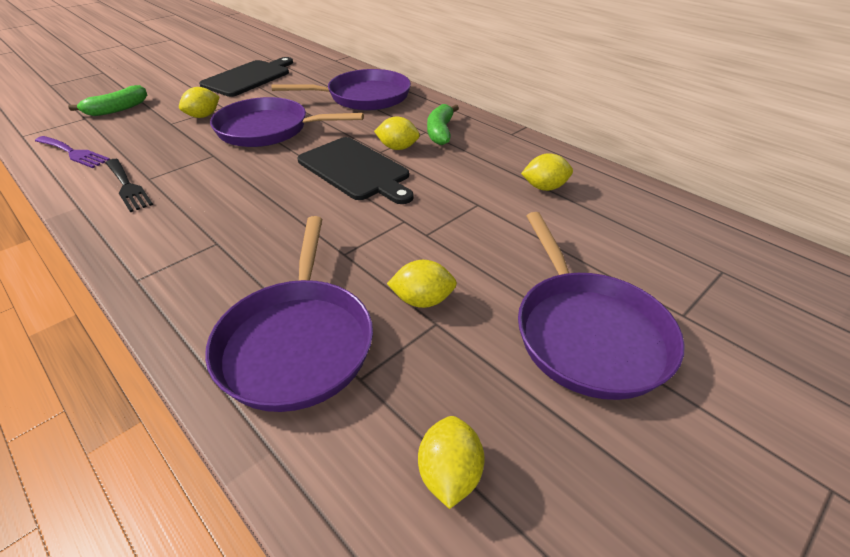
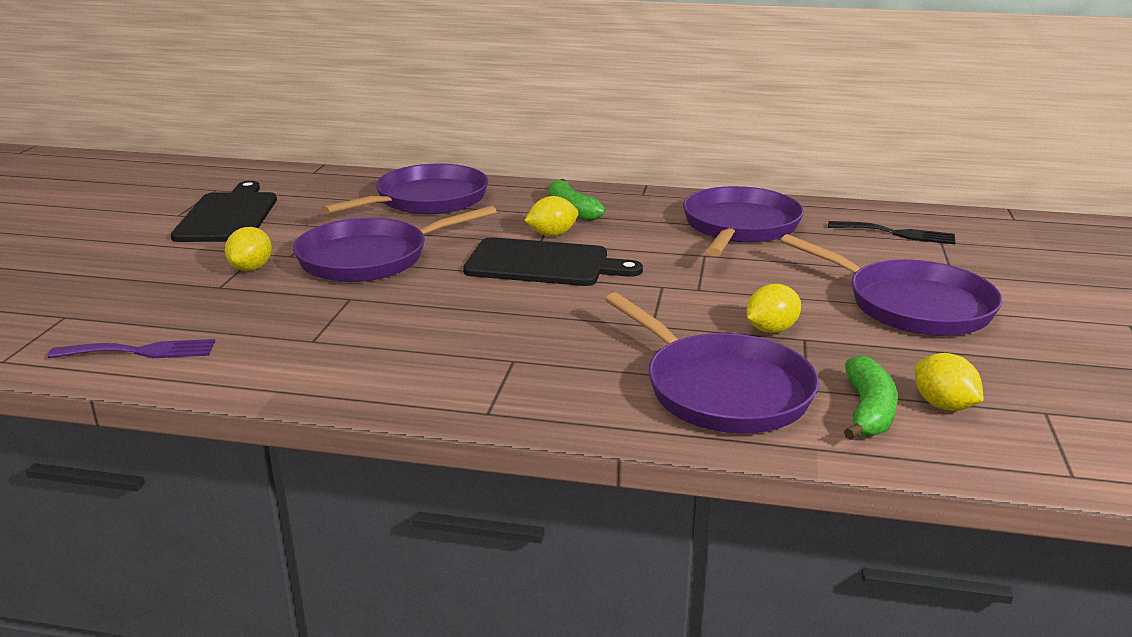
camera: 35 degrees left, 15 degrees down
green banana [68,85,147,116] -> green banana moved to [844,355,898,440]
black fork [106,159,153,212] -> black fork moved to [828,221,956,244]
yellow lemon [521,153,573,191] -> purple pan [683,186,804,256]

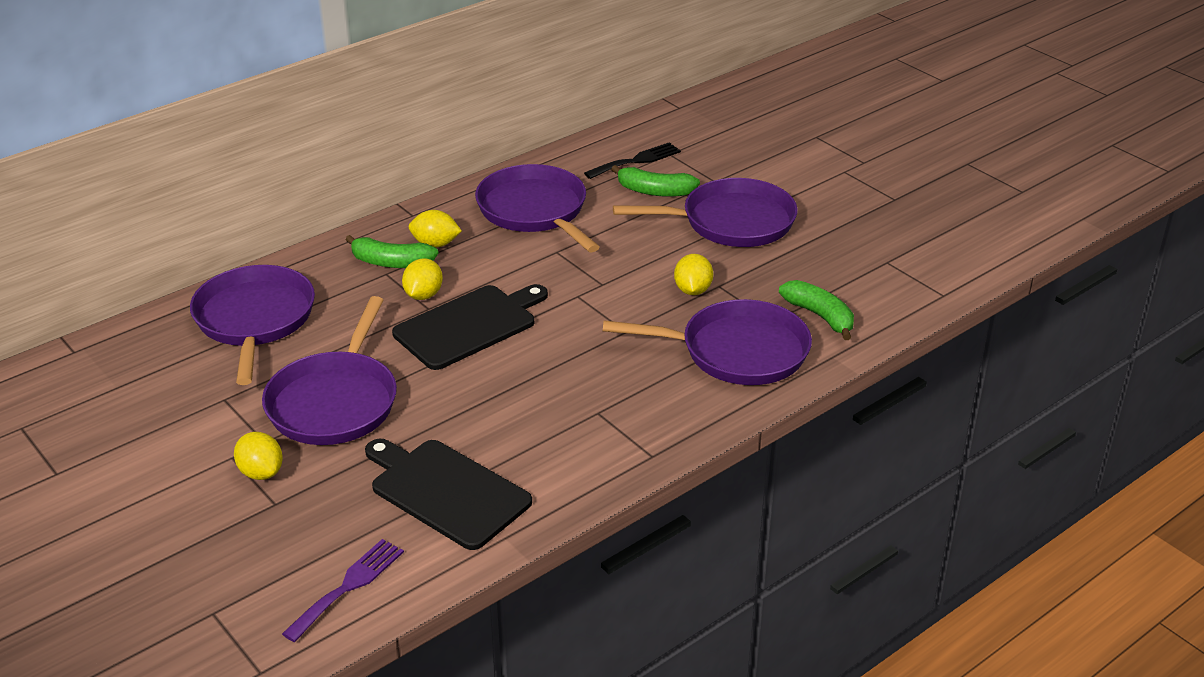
camera: 50 degrees left, 10 degrees up
black cutting board [171,181,277,242] -> black cutting board moved to [365,439,532,550]
yellow lemon [915,353,984,411] -> yellow lemon moved to [409,210,462,248]
none -> green banana [611,165,700,197]

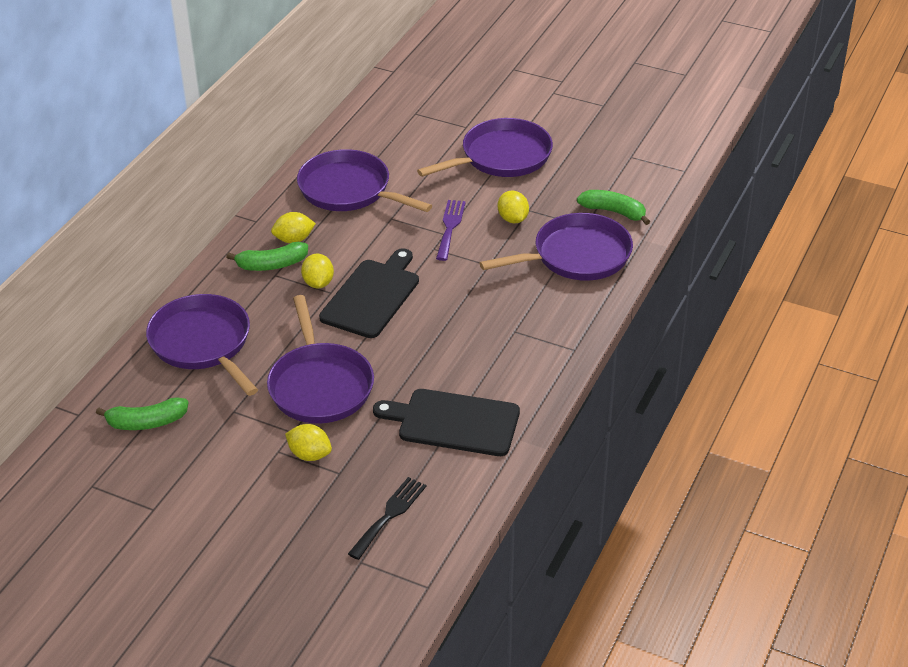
camera: 25 degrees left, 5 degrees up
purple fork [282,539,404,642] -> purple fork moved to [436,200,466,261]
black fork [584,142,681,179] -> black fork moved to [348,477,426,560]
green banana [611,165,700,197] -> green banana moved to [96,397,188,430]

